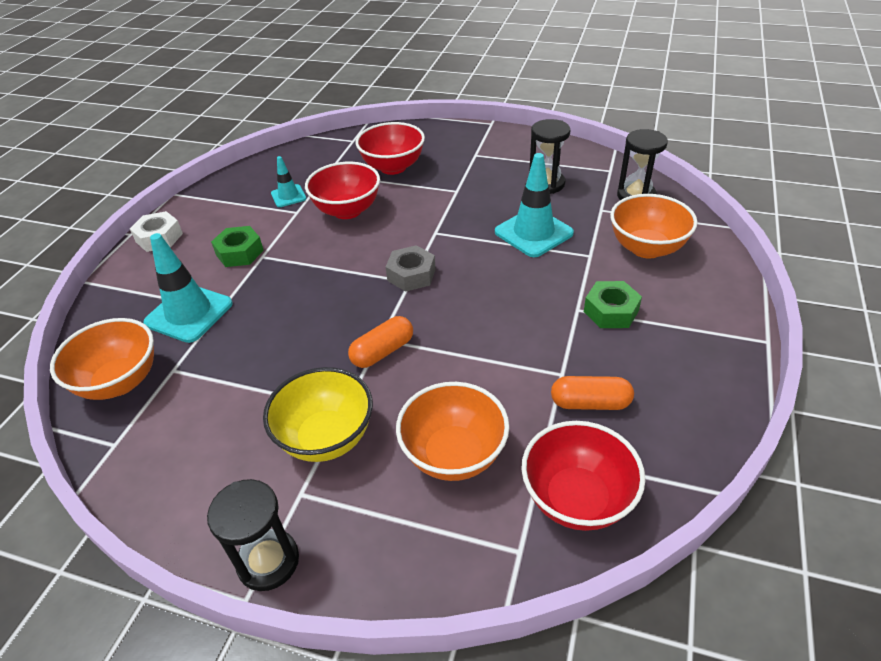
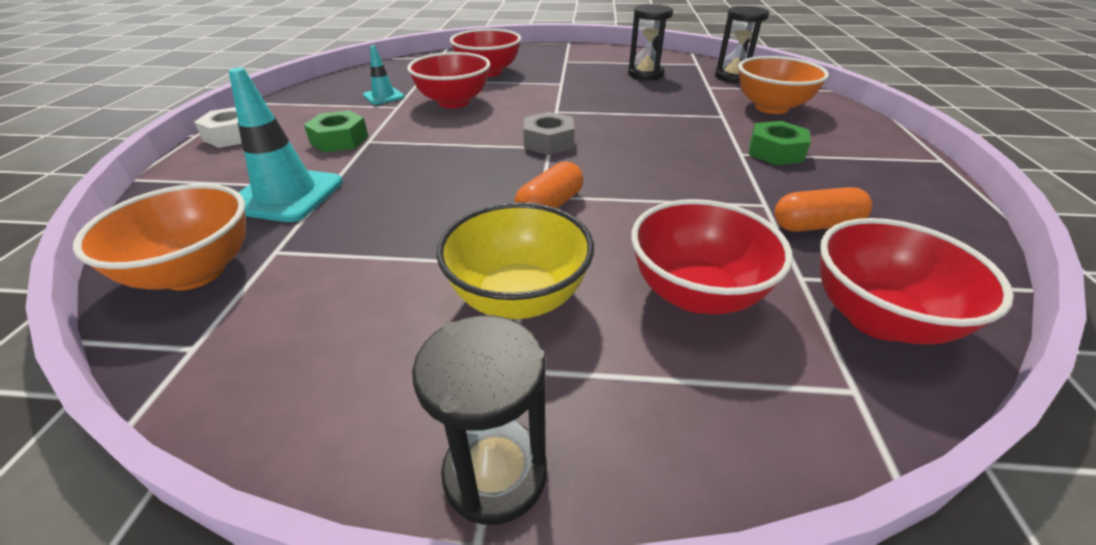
camera: 15 degrees left, 5 degrees down
orange bowl [396,382,509,481] -> red bowl [631,199,793,315]
turquoise traffic cone [495,153,574,257] -> none

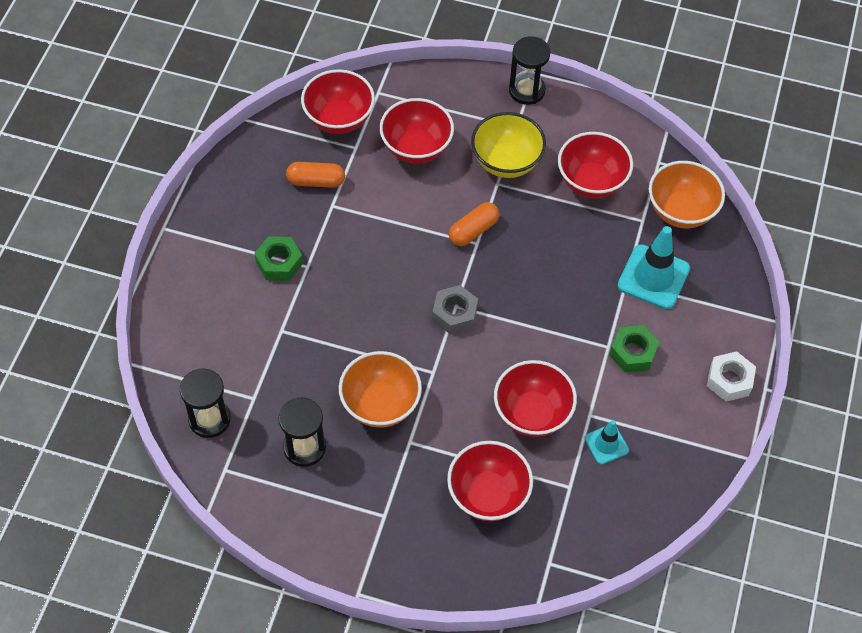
camera: 170 degrees left, 20 degrees up
orange bowl [738,56,829,114] -> orange bowl moved to [339,351,422,428]
none -> red bowl [558,132,633,198]

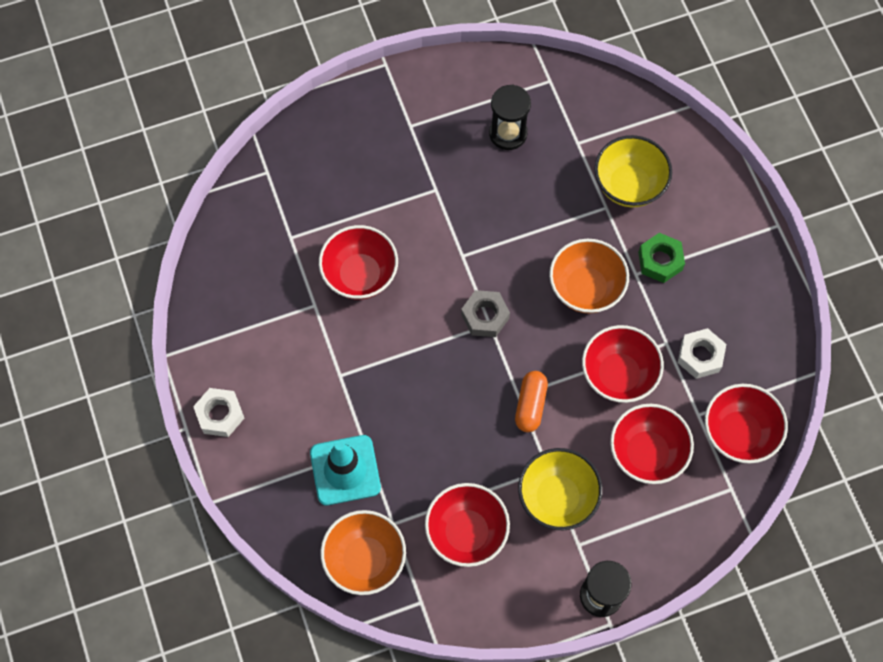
camera: 145 degrees right, 10 degrees up
black hourglass [180,368,231,438] -> none
orange capsule [286,162,345,188] -> white nut [678,328,726,379]
orange bowl [339,351,422,428] -> orange bowl moved to [549,239,629,314]
red bowl [447,441,533,521] -> red bowl moved to [582,325,664,403]
turquoise traffic cone [585,420,629,465] -> none
green nut [609,325,660,372] -> none
none -> yellow bowl [594,135,672,207]

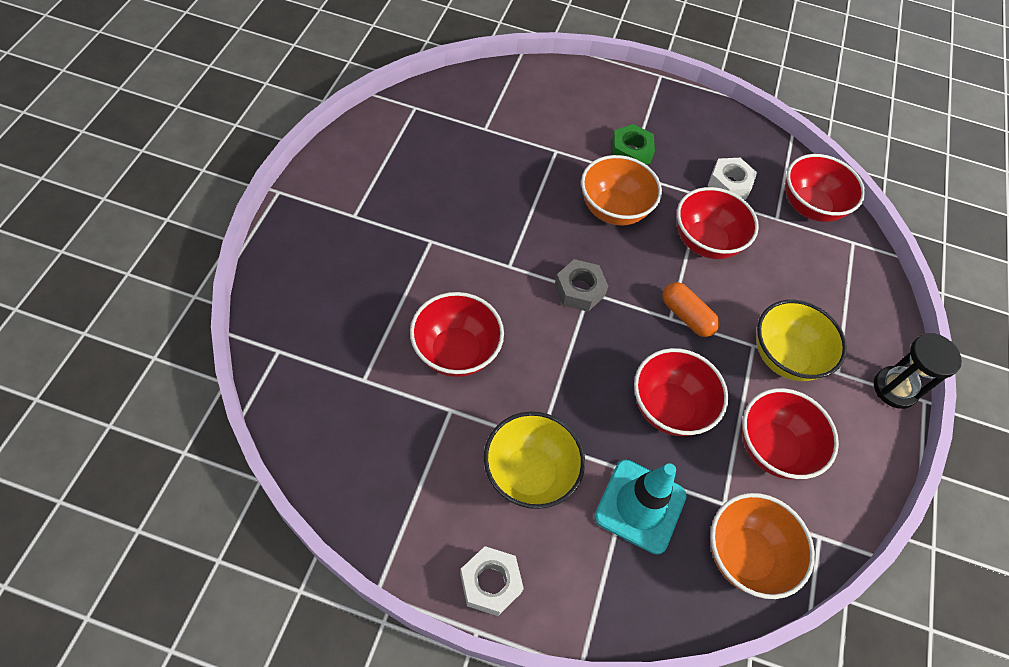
camera: 60 degrees left, 10 degrees down
black hourglass [489,84,531,150] -> none
yellow bowl [594,135,672,207] -> yellow bowl moved to [484,411,585,509]
red bowl [610,404,694,484] -> red bowl moved to [634,348,728,436]

